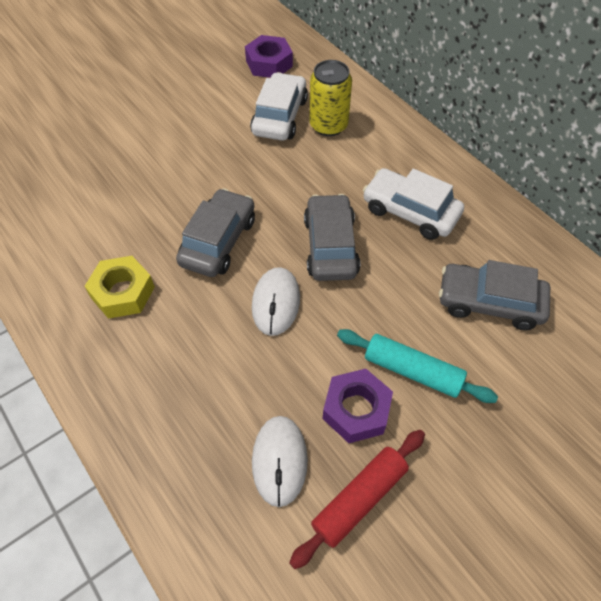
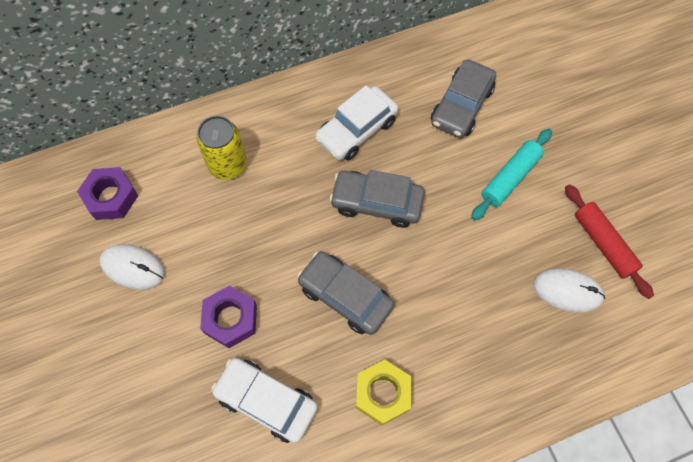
camera: 75 degrees left, 10 degrees up
white car [250,72,308,141] -> white car moved to [211,358,318,443]
white mouse [252,267,300,336] -> white mouse moved to [100,244,165,290]
purple nut [323,369,393,443] -> purple nut moved to [200,286,257,348]

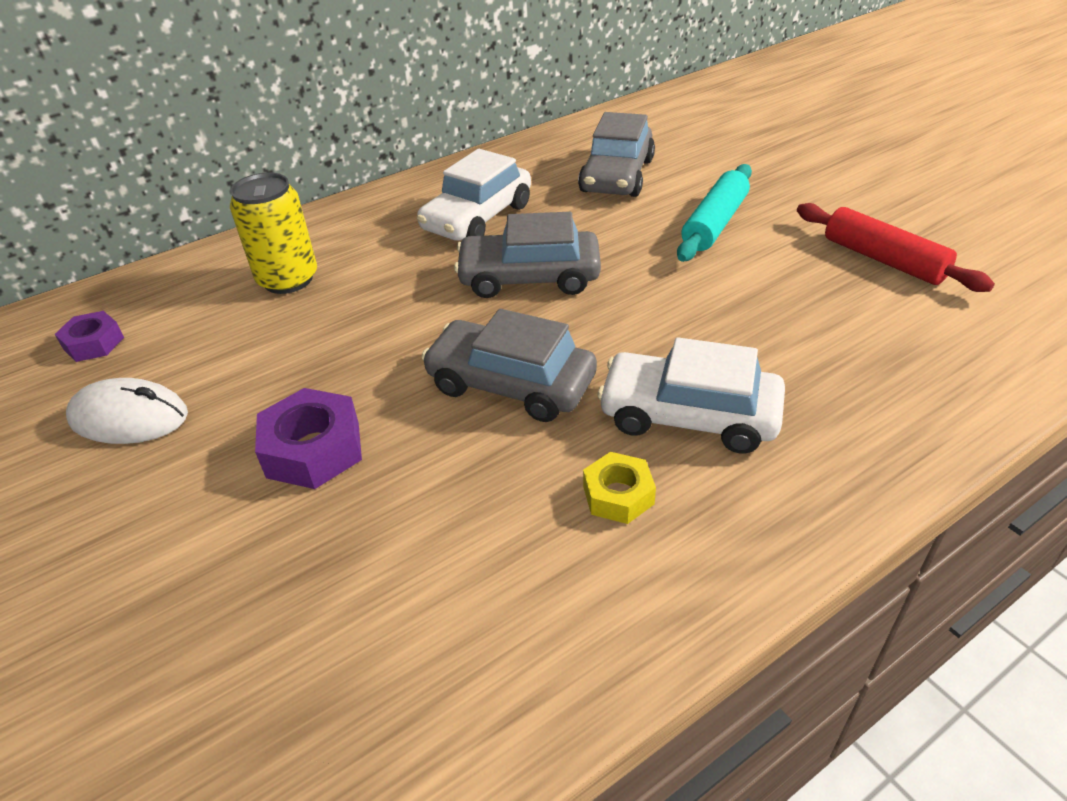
camera: 10 degrees left, 25 degrees down
purple nut [77,167,138,220] -> purple nut [55,311,124,362], size x0.64
white car [211,358,318,443] -> white car moved to [597,337,785,454]
yellow nut [356,360,411,425] -> yellow nut [583,452,656,524], size x0.64
white mouse [533,268,605,313] -> none

